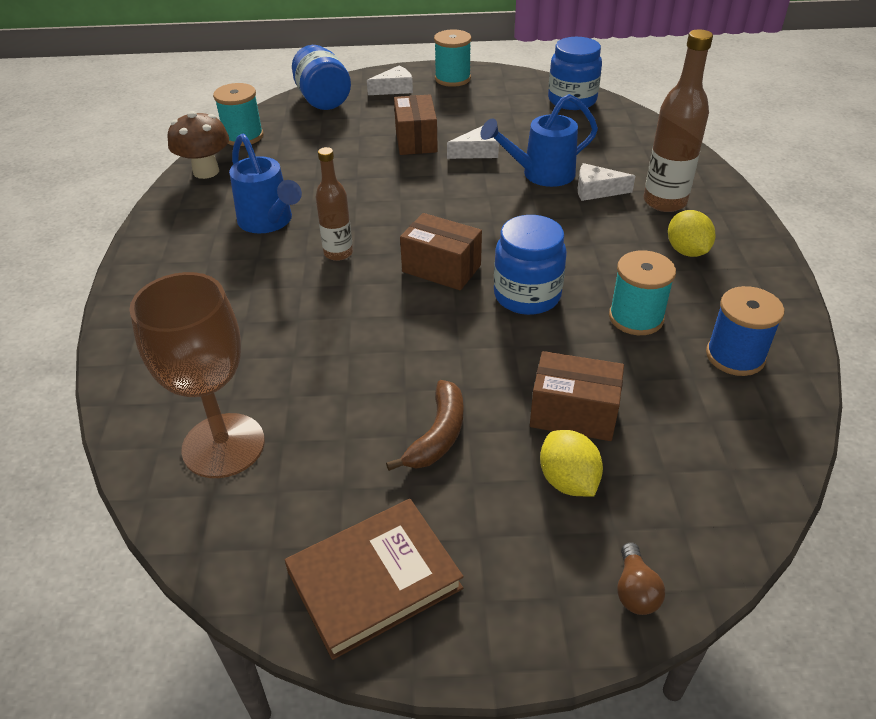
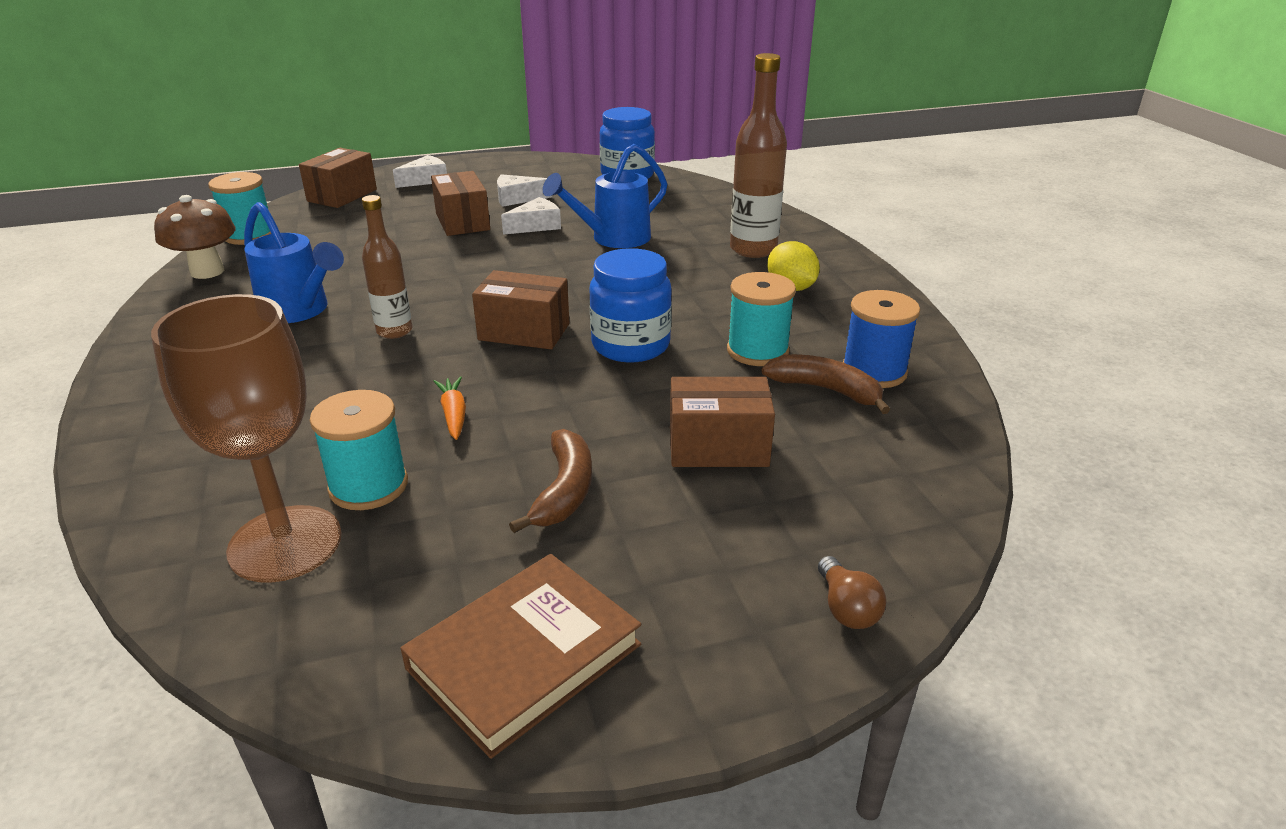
camera: 15 degrees left, 10 degrees down
blue jar [292,45,351,110] -> brown box [299,148,377,208]
turquoise spool [434,29,471,87] -> turquoise spool moved to [310,390,408,510]
yellow lemon [540,430,603,497] -> none
white cheese [578,163,635,201] -> white cheese moved to [497,174,553,207]
none -> orange carrot [433,377,466,440]
none -> brown banana [762,354,890,414]

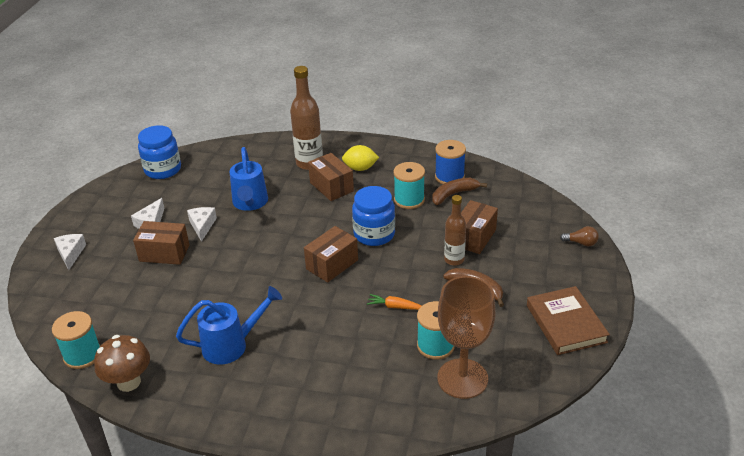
camera: 60 degrees left, 5 degrees up
brown box [299,148,377,208] -> brown box moved to [308,153,354,201]
brown bottle [362,195,412,339] -> brown bottle moved to [444,195,466,266]

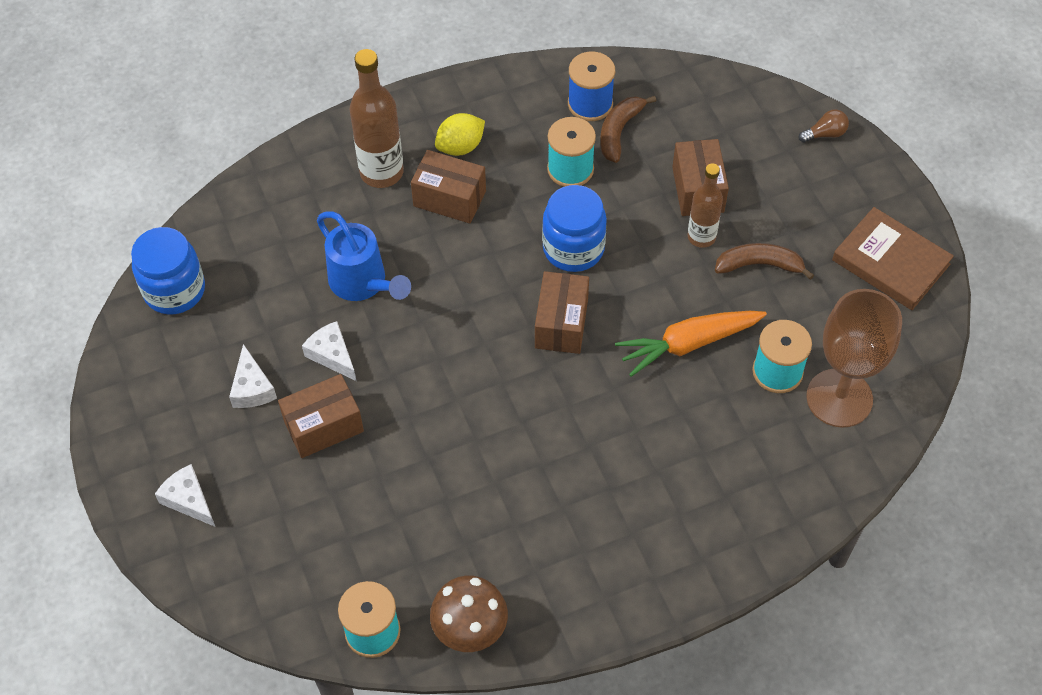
camera: 35 degrees left, 20 degrees up
blue watering can [176,286,282,365] -> none
orange carrot [367,294,421,310] -> orange carrot [615,311,767,377], size x1.95

